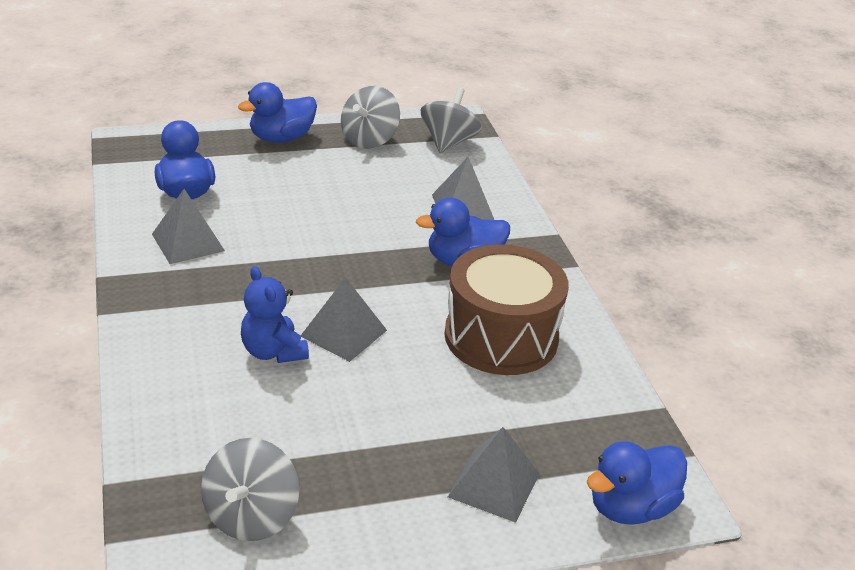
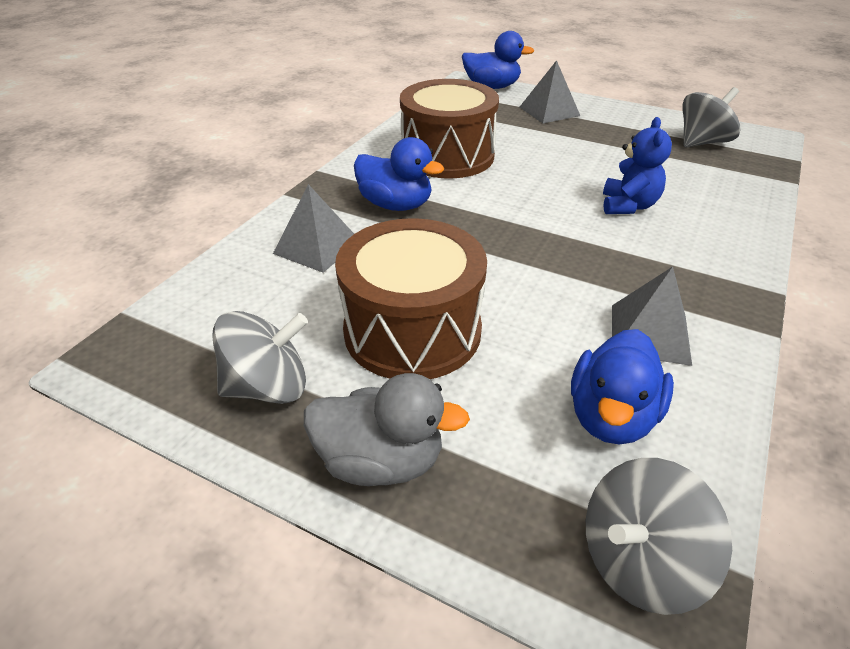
camera: 135 degrees left, 5 degrees up
blue duck [238,82,317,143] -> grey duck [304,373,470,486]
grey pyramid [301,277,387,362] -> none
grey spinning top [421,87,482,153] -> grey spinning top moved to [586,458,732,615]
none -> brown drum [335,218,487,379]

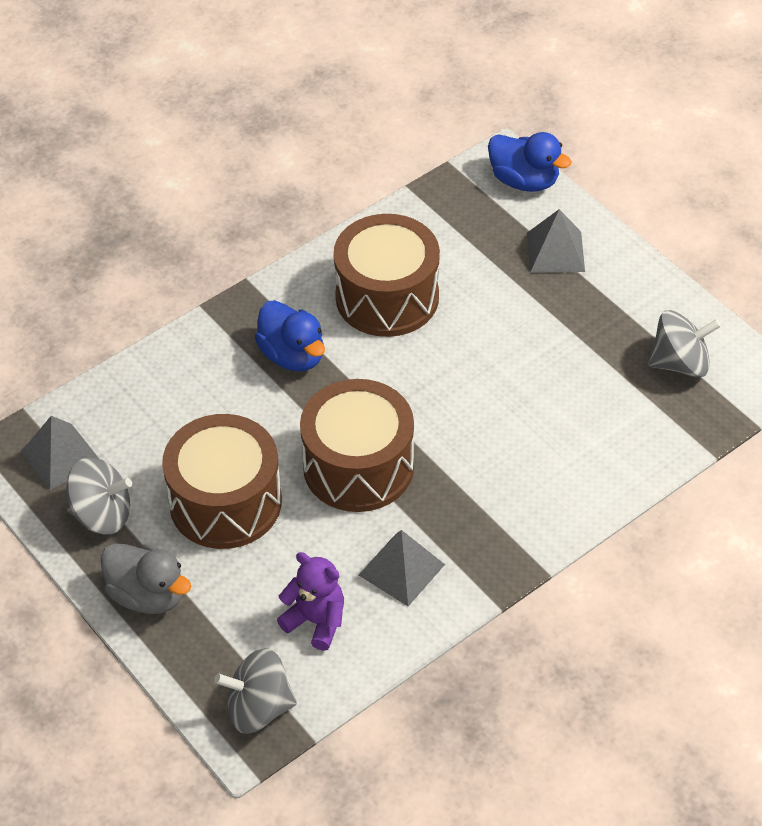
camera: 25 degrees right, 10 degrees up
grey pyramid [273,184,354,273] -> grey pyramid moved to [21,416,99,490]
blue duck [571,329,674,445] -> purple teddy bear [277,552,344,651]
blue teddy bear [603,117,672,214] -> none
none -> brown drum [300,379,414,512]

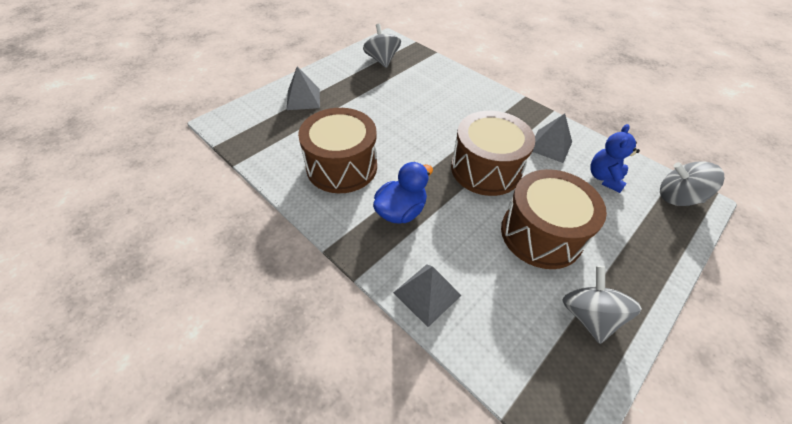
camera: 100 degrees left, 0 degrees up
grey pyramid [21,416,99,490] -> grey pyramid moved to [393,264,462,327]
grey duck [101,543,191,614] -> none
grey spinning top [214,648,297,734] -> grey spinning top turned 120 degrees clockwise [660,161,724,206]
purple teddy bear [277,552,344,651] -> blue teddy bear [591,124,640,193]
blue duck [488,132,572,192] -> none

